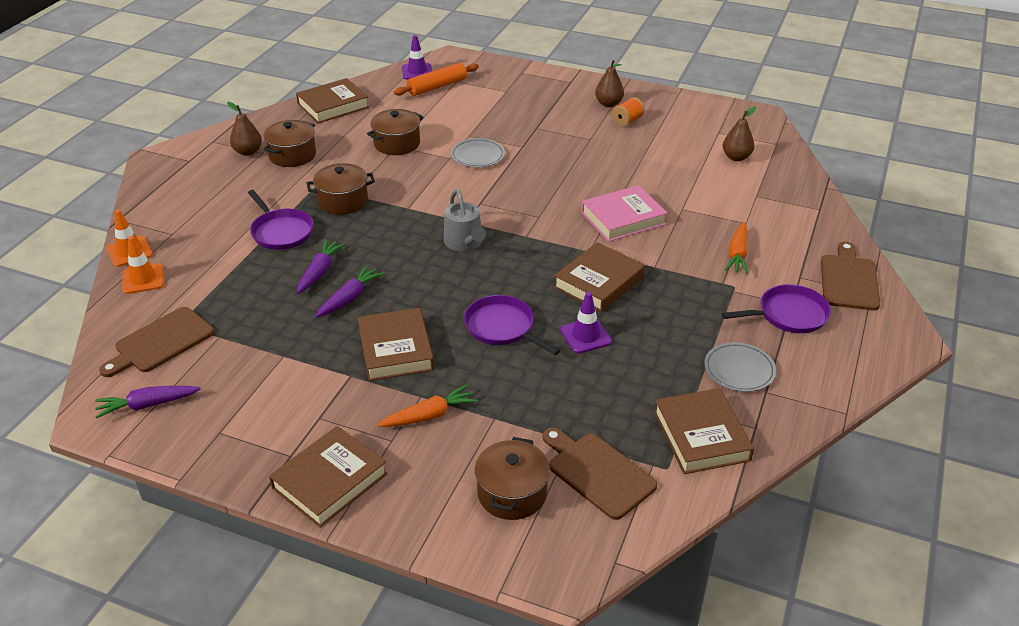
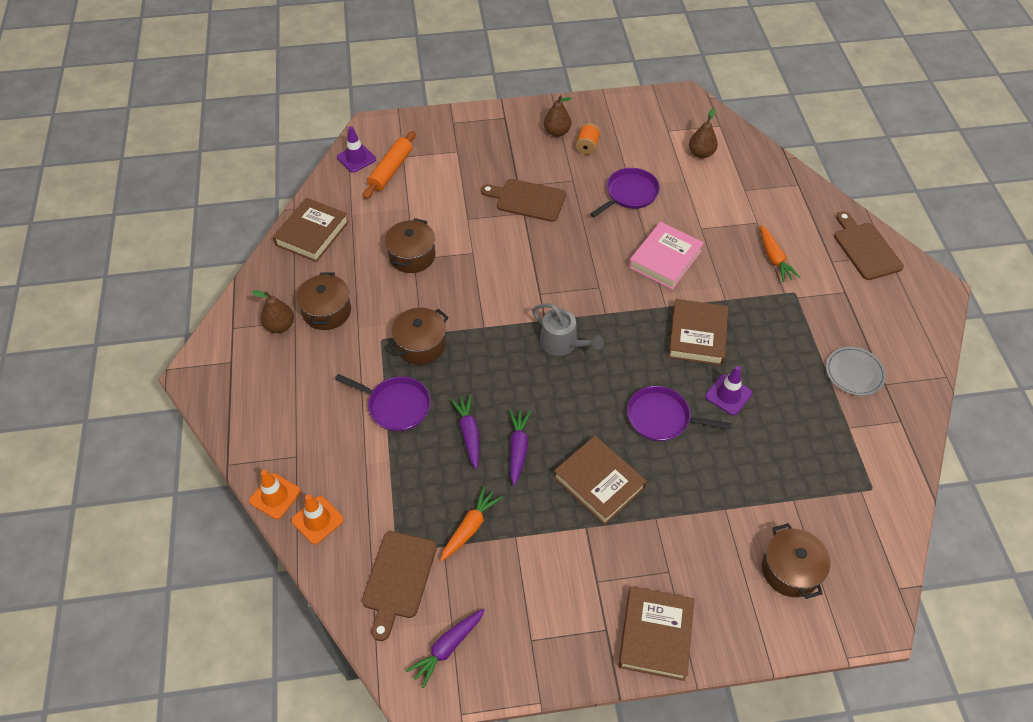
camera: 30 degrees left, 15 degrees up
orange carrot [377,385,478,427] -> orange carrot moved to [440,486,503,562]
grey plate [451,138,505,168] -> none
brown cutting board [543,427,658,520] -> brown cutting board moved to [481,179,566,222]
brown book [654,388,754,474] -> none
purple pan [722,284,831,333] -> purple pan moved to [590,168,660,217]

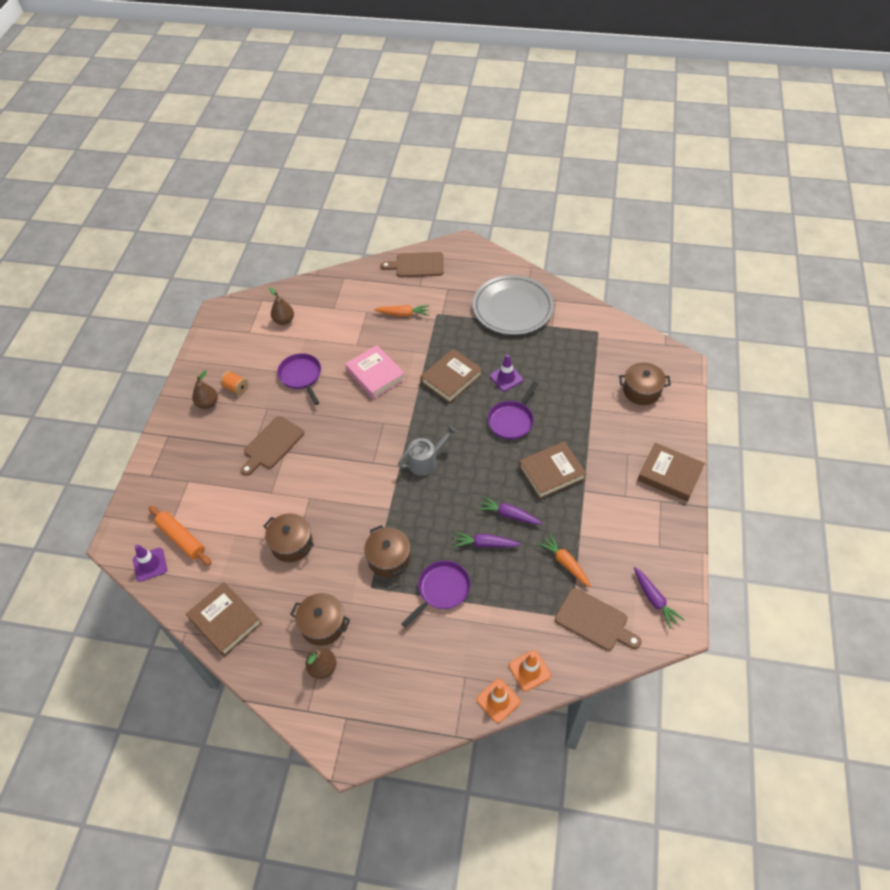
camera: 70 degrees left, 0 degrees up
brown book [668,299,728,366] -> brown book turned 75 degrees counterclockwise [421,349,482,403]
grey plate [826,347,886,396] -> grey plate [473,275,554,335], size x2.02

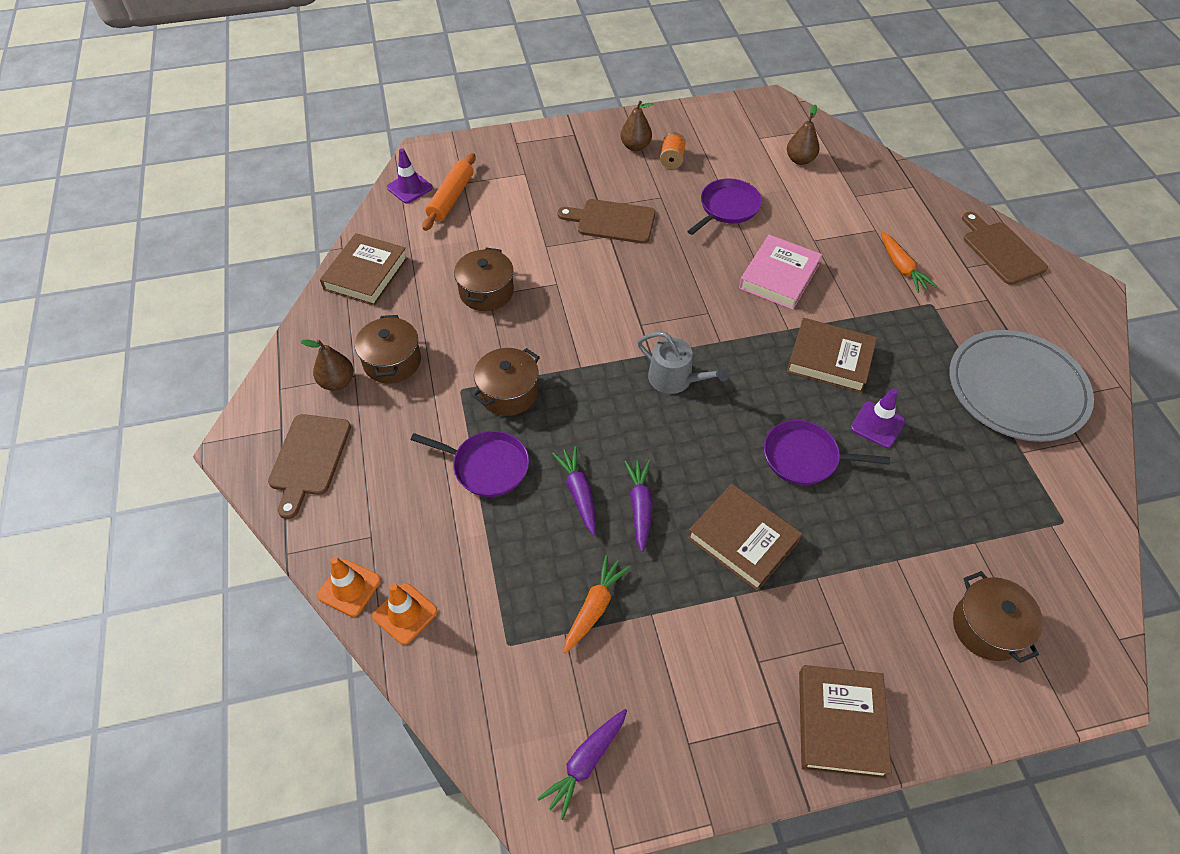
camera: 65 degrees right, 0 degrees up
brown cutting board [555,588,641,651] -> brown cutting board moved to [268,414,351,519]

